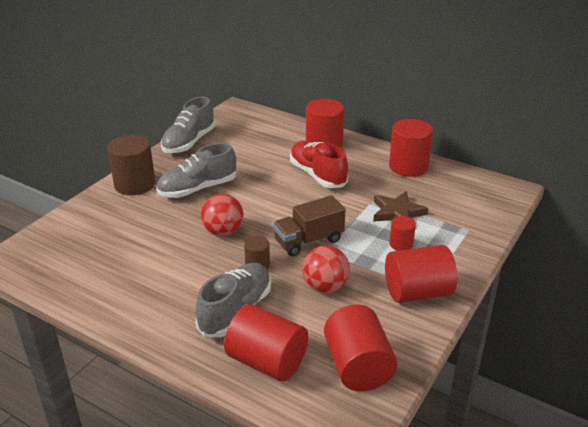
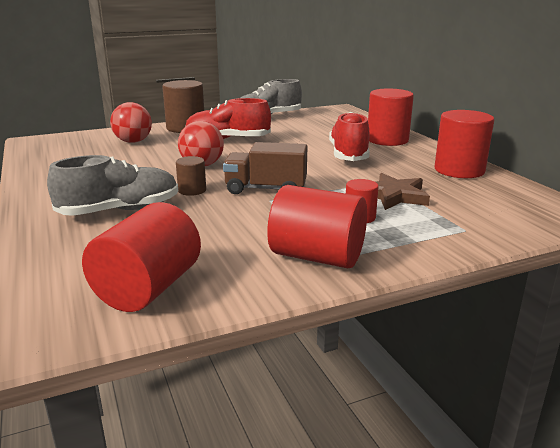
camera: 35 degrees right, 10 degrees down
grey shoe [156,143,236,198] -> red shoe [185,98,271,139]
red cylinder [224,304,308,382] -> none
red ball [302,245,350,293] -> red ball moved to [110,102,152,143]

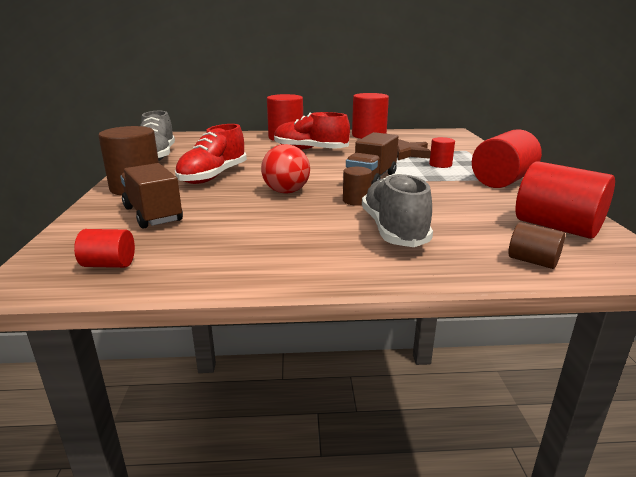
camera: 70 degrees left, 0 degrees up
red ball [110,102,152,143] -> brown truck [121,163,183,229]
none -> red cylinder [74,229,135,268]
none -> brown cylinder [508,222,565,269]

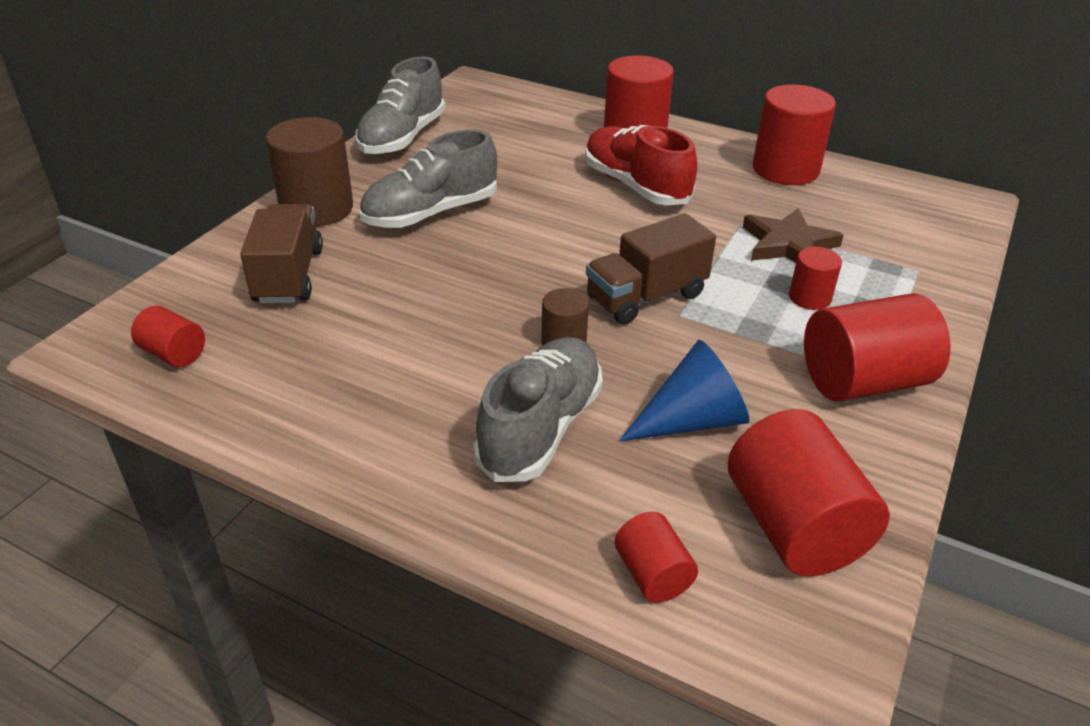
camera: 30 degrees right, 15 degrees up
red shoe [175,124,247,184] -> grey shoe [359,129,497,228]
red ball [261,144,310,194] -> none
brown cylinder [508,222,565,269] -> red cylinder [615,512,698,603]
none -> blue cone [619,340,749,441]

